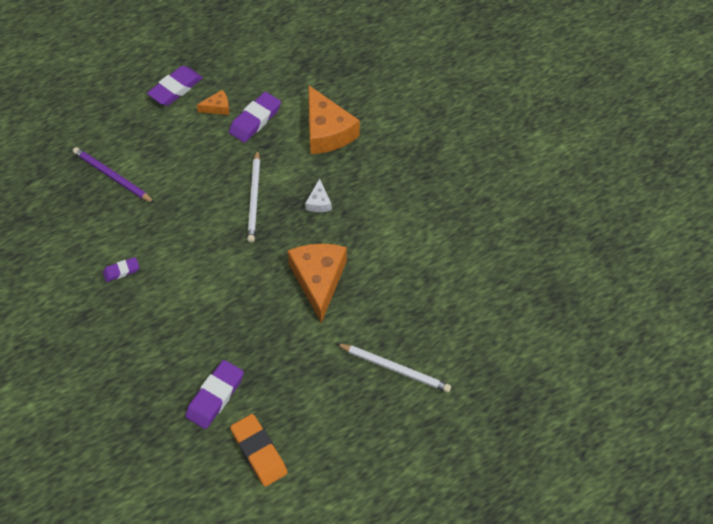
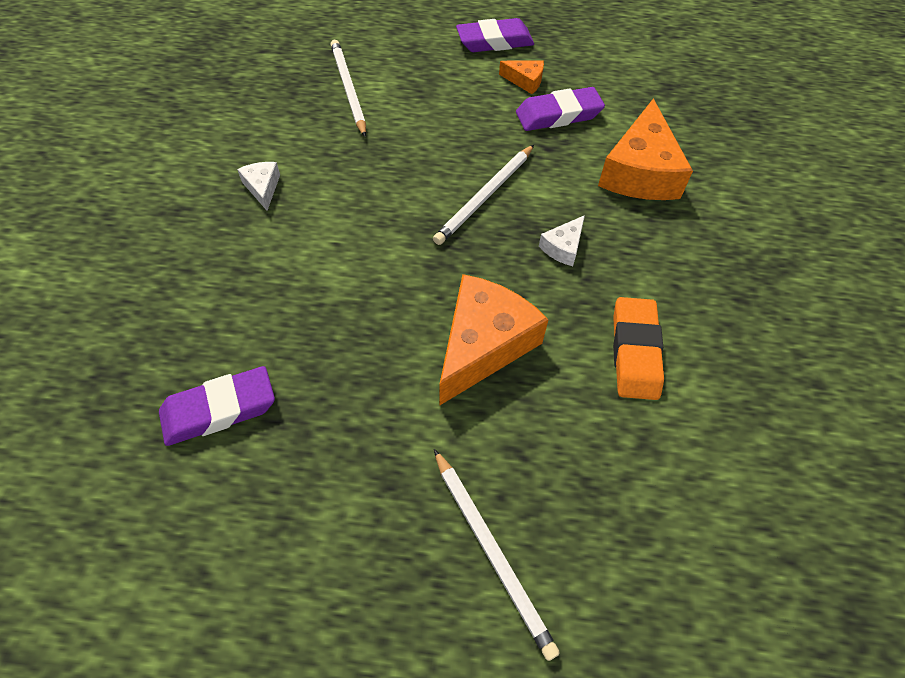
camera: 35 degrees right, 0 degrees up
purple pencil [73,147,155,203] -> white pencil [330,40,366,137]
purple eraser [103,257,139,282] -> white cheese [237,162,280,211]
orange eraser [230,414,288,487] -> orange eraser moved to [613,297,664,400]

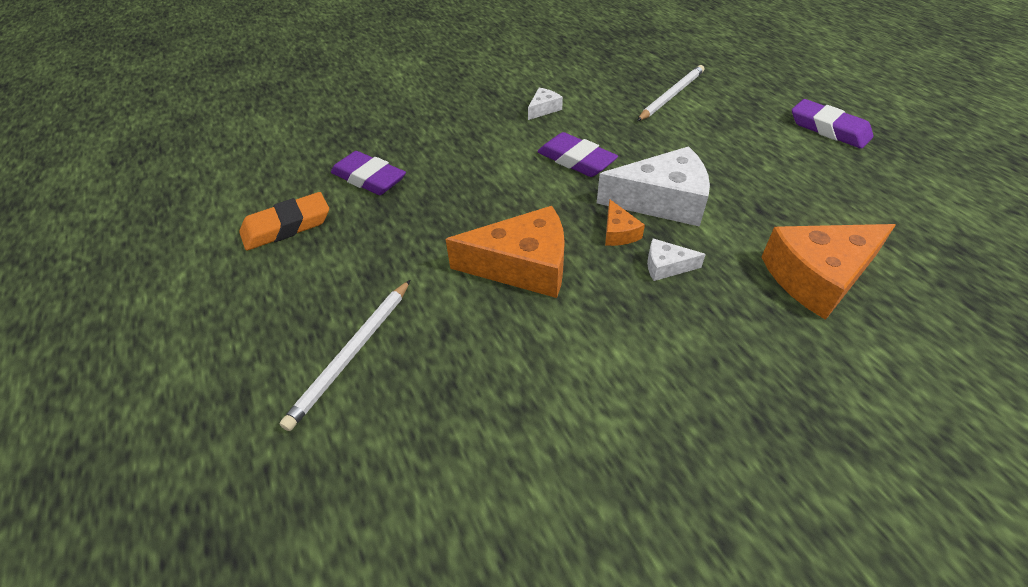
camera: 60 degrees right, 10 degrees down
white pencil [433,145,534,245] -> white cheese [597,146,710,227]
orange cheese [499,60,544,94] -> orange cheese moved to [605,199,645,246]
purple eraser [516,87,605,131] -> purple eraser moved to [537,132,618,177]
orange eraser [613,297,664,400] -> orange eraser moved to [239,192,329,251]

